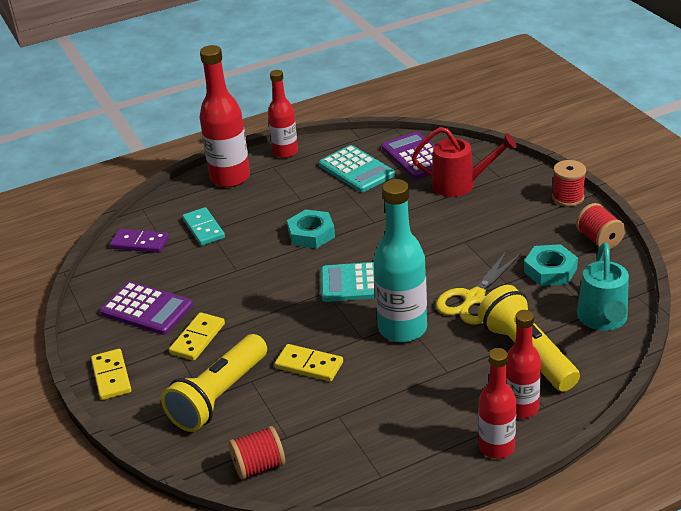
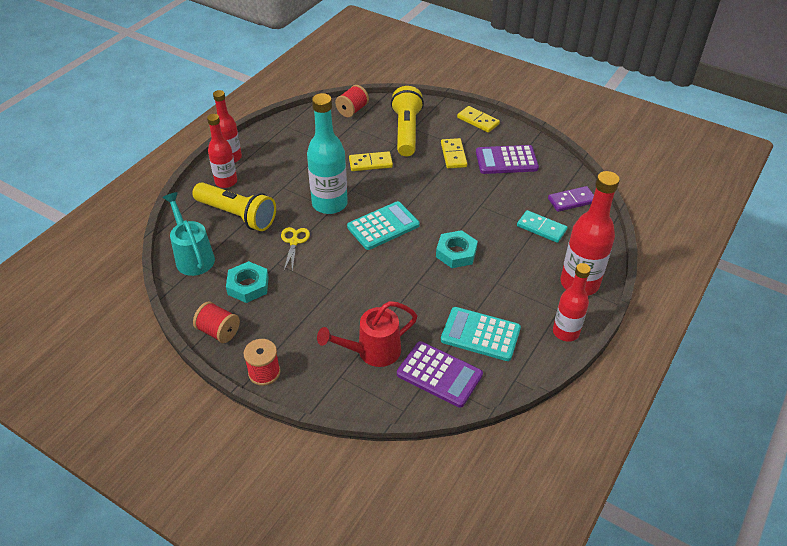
camera: 145 degrees right, 10 degrees up
yellow scissors [436,250,521,325] -> yellow scissors [281,227,310,271], size x0.63

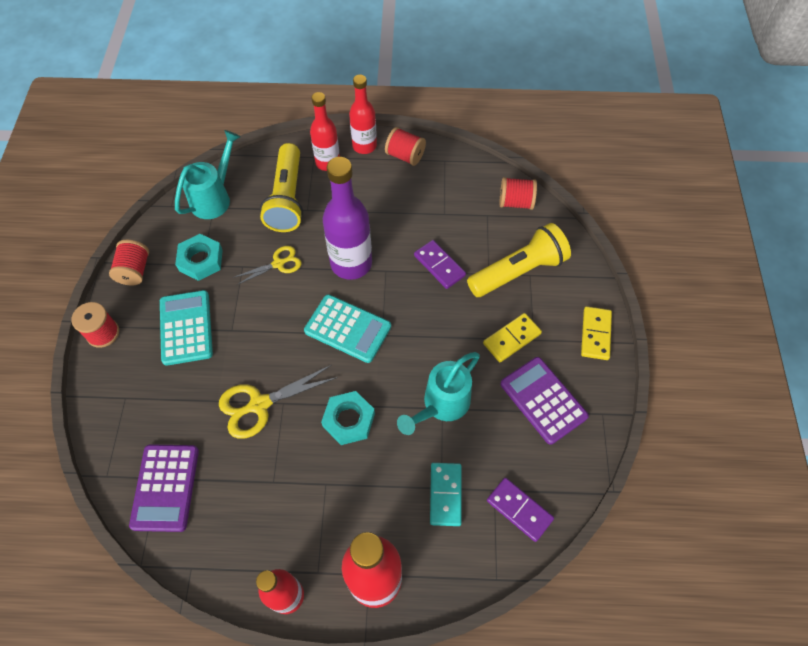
camera: 60 degrees right, 15 degrees up
turquoise bottle [307,93,348,214] -> purple bottle [323,157,372,280]
red watering can [317,301,417,367] -> none
yellow domino [349,151,393,171] -> purple domino [414,240,466,289]
turquoise calculator [441,307,521,361] -> turquoise calculator moved to [160,290,213,366]
none -> yellow scissors [219,365,338,439]
none -> red spool [385,127,426,166]
none -> turquoise watering can [397,352,480,435]

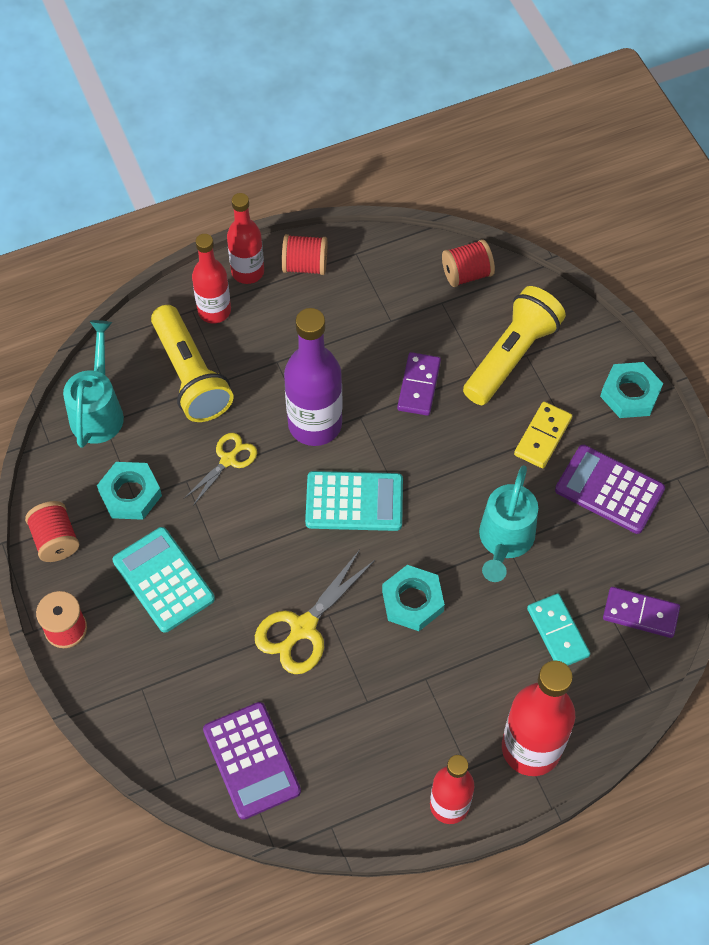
camera: 25 degrees left, 0 degrees up
purple domino [414,240,466,289] -> purple domino turned 75 degrees clockwise [397,352,441,416]
yellow domino [581,306,612,360] -> turquoise nut [600,362,663,418]

